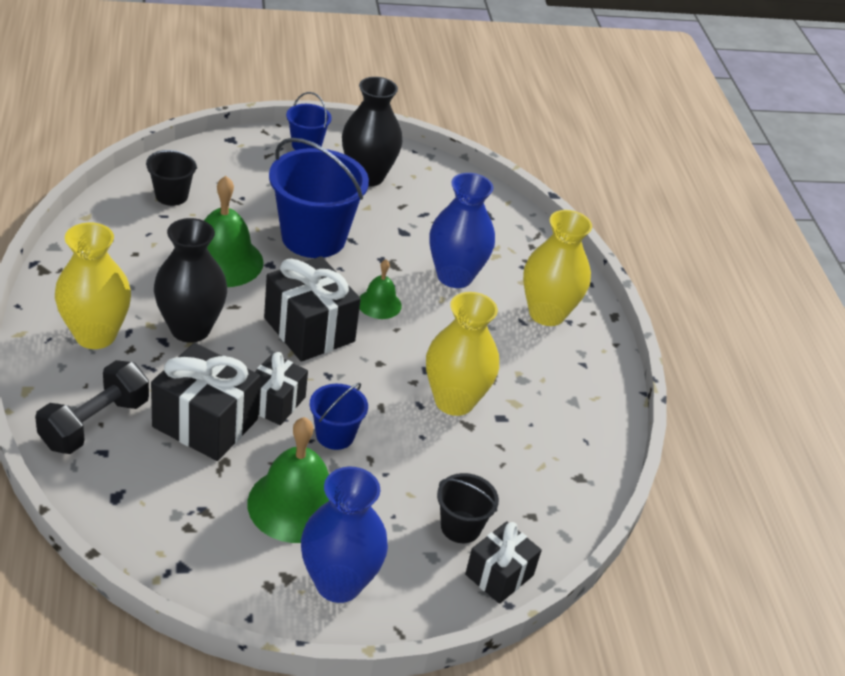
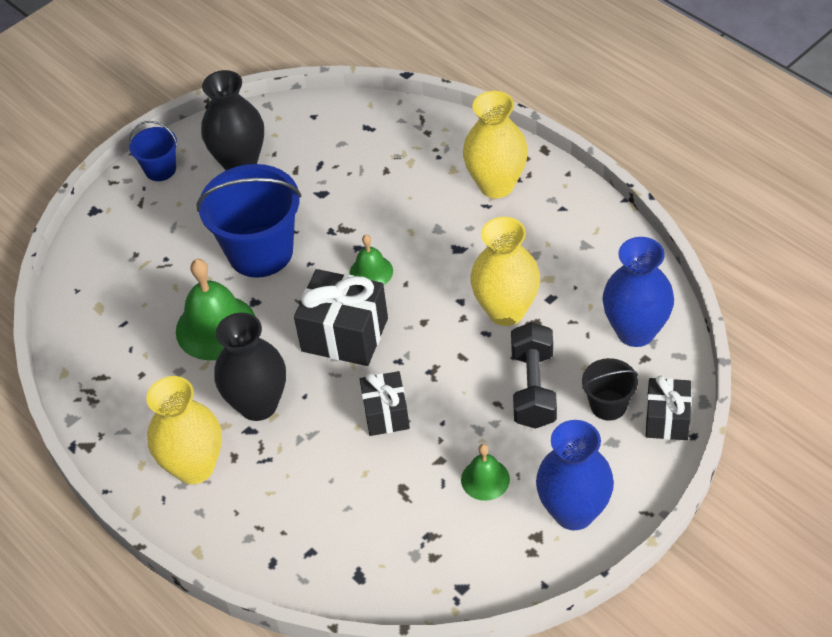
camera: 25 degrees left, 10 degrees up
black dumbbell [35,360,149,454] -> black dumbbell moved to [511,322,557,429]
black bucket [146,150,197,206] -> none
black gift [151,343,260,461] -> none
green bell [247,417,329,543] -> green bell [461,444,510,501], size x0.55
blue bucket [310,383,368,450] -> none
blue vase [429,173,495,288] -> blue vase moved to [602,237,674,347]

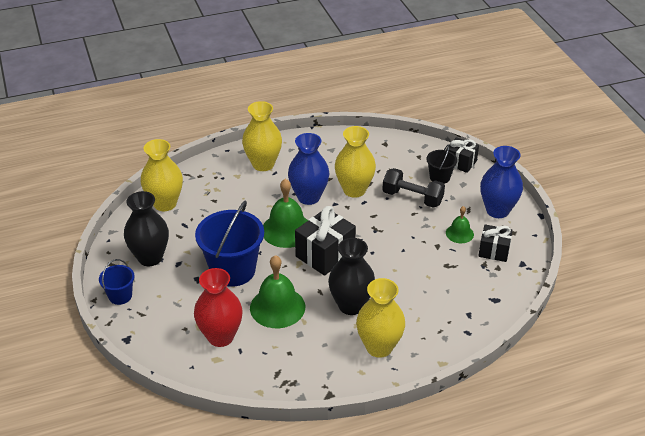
camera: 70 degrees left, 10 degrees down
green bell [350,235,393,285] -> green bell [263,179,308,248], size x1.82
black gift [360,371,410,436] -> black gift moved to [478,224,513,262]
blue vase [602,237,674,347] -> blue vase moved to [288,133,329,205]
none -> yellow vase [141,139,183,211]
none -> red vase [194,268,243,347]

